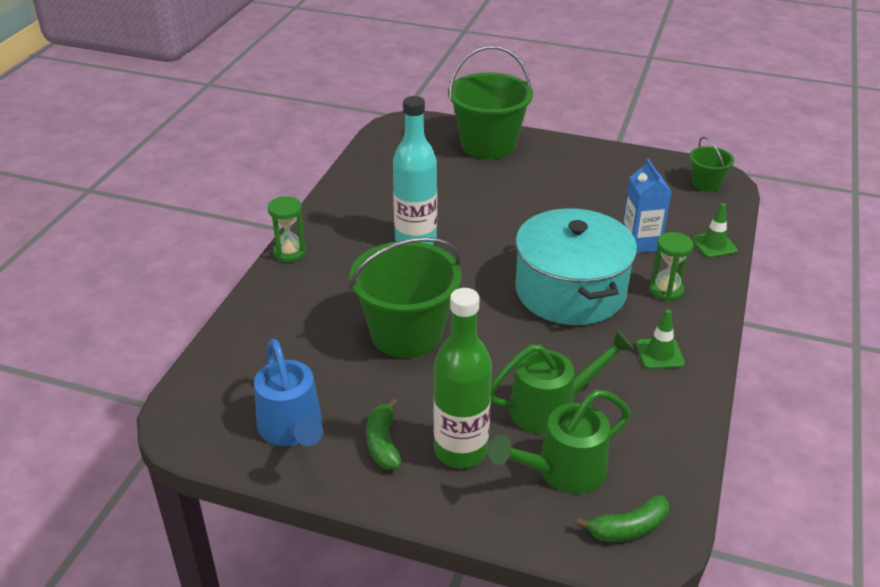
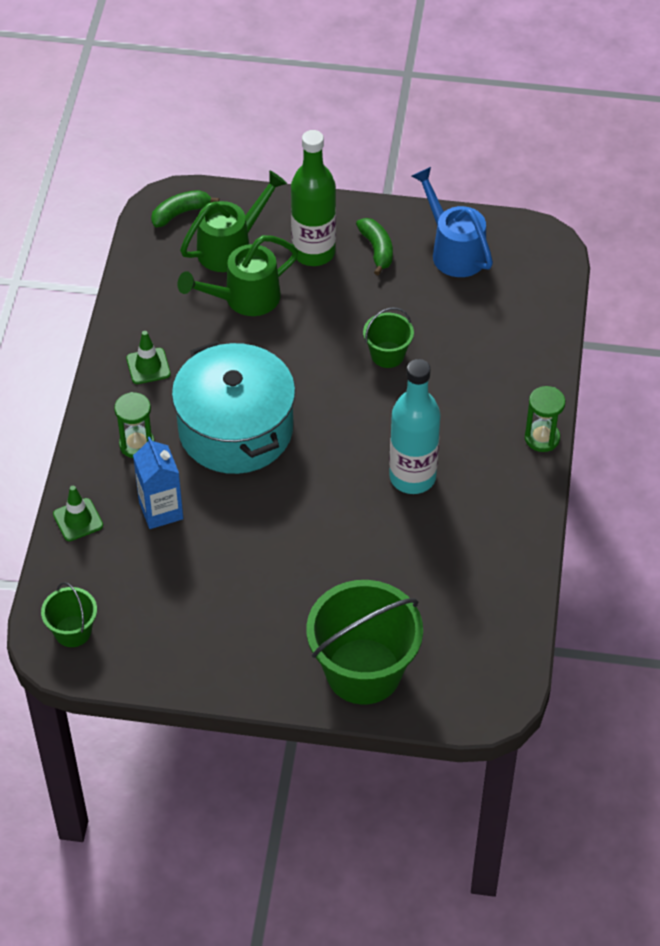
camera: 170 degrees right, 15 degrees up
green bucket [349,237,461,358] -> green bucket [363,308,414,368], size x0.49

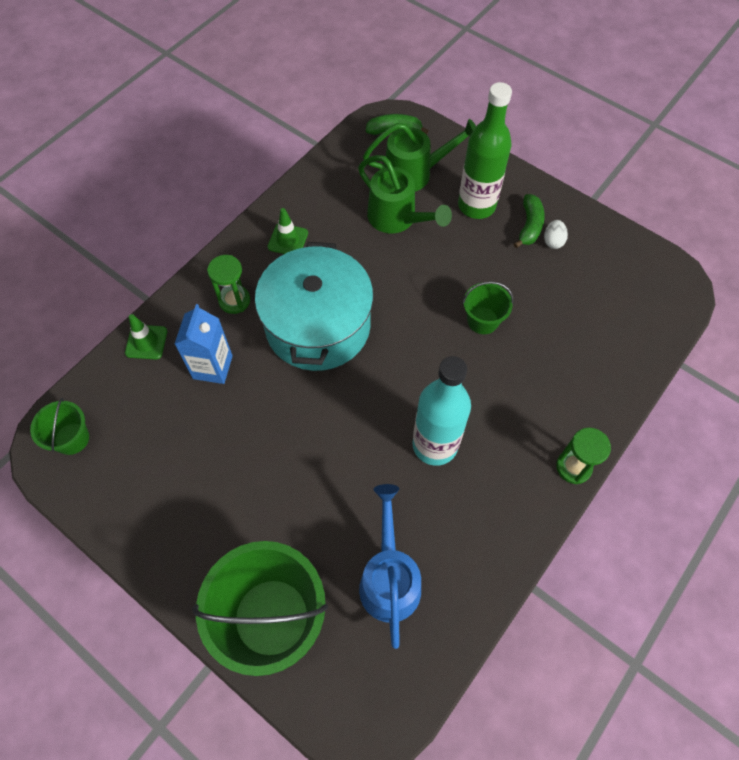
camera: 30 degrees right, 10 degrees up
green watering can [177,235,298,316] -> green watering can turned 135 degrees counterclockwise [358,155,452,233]
blue watering can [412,167,493,277] -> blue watering can moved to [359,484,421,649]
none -> white egg [544,220,568,249]

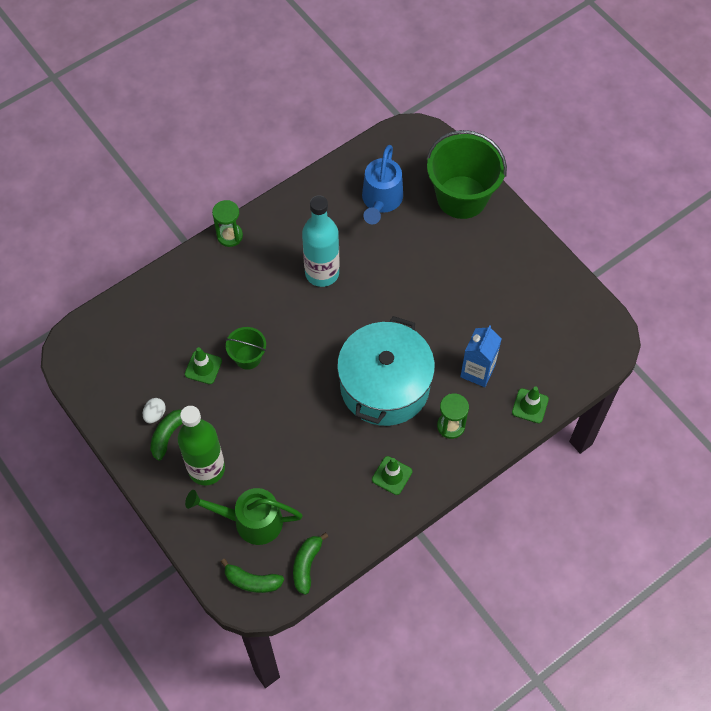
camera: 165 degrees left, 0 degrees up
green bucket [30,398,89,455] -> none
green watering can [358,155,452,233] -> none
none -> green traffic cone [185,347,222,384]
none -> green banana [293,532,328,595]

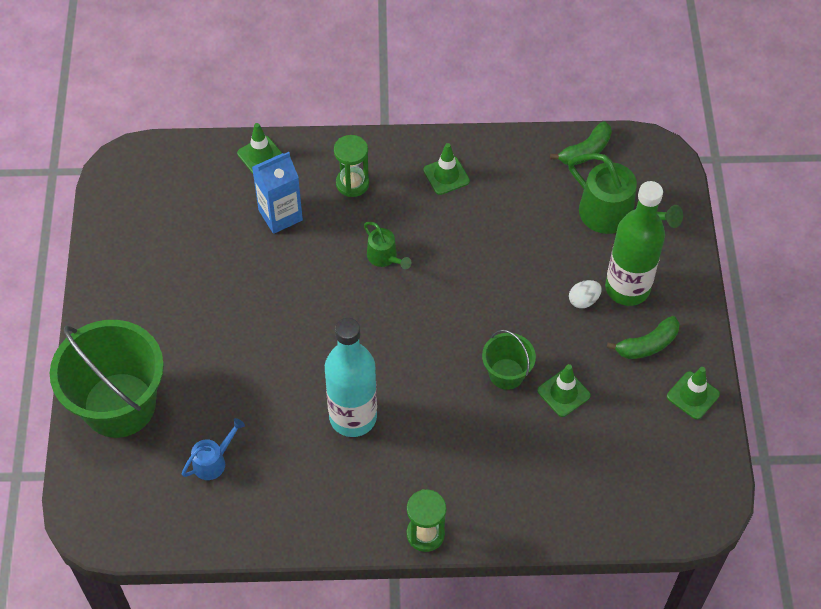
camera: 145 degrees left, 5 degrees down
white egg [143,398,166,423] -> white egg moved to [569,280,602,308]
green banana [221,559,284,593] -> none
turquoise pot [337,316,435,426] -> green watering can [364,222,411,269]
blue watering can [362,145,403,224] -> blue watering can [181,418,245,480], size x0.54
none -> green traffic cone [667,367,720,420]

